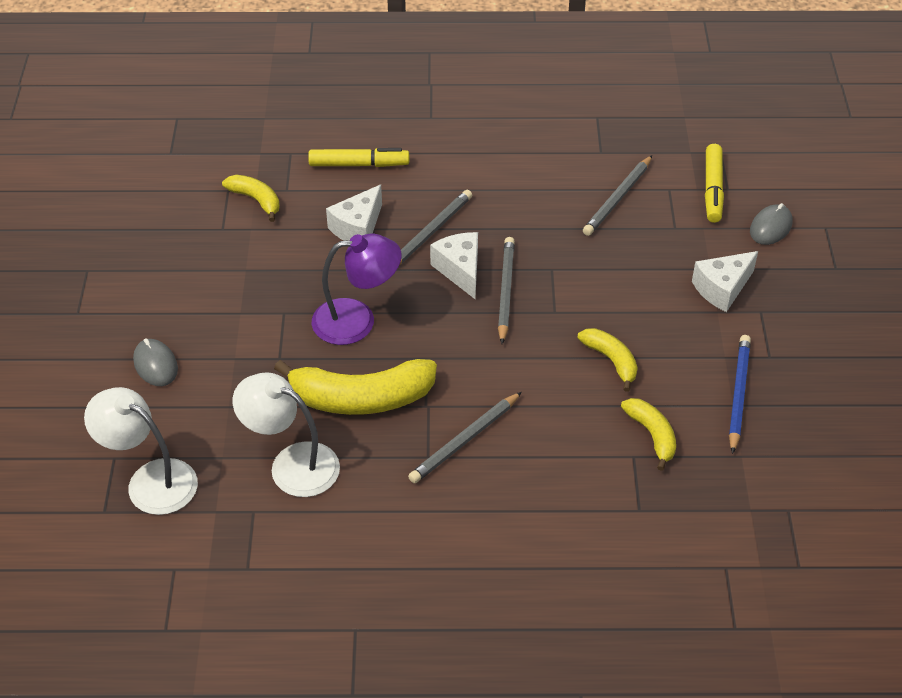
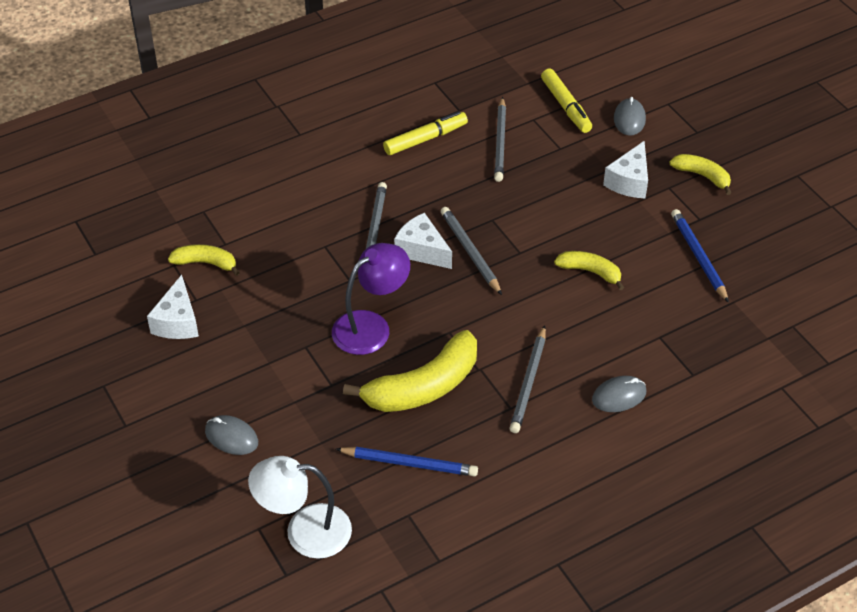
camera: 30 degrees left, 0 degrees up
white lamp [233,372,340,497] -> blue pencil [336,447,478,476]
yellow marker [308,148,409,167] -> yellow marker moved to [383,111,468,155]
white cheese [326,185,382,241] -> white cheese moved to [147,275,199,339]
yellow banana [621,398,676,471] -> yellow banana moved to [669,154,732,195]
none -> grey mouse [592,376,646,412]

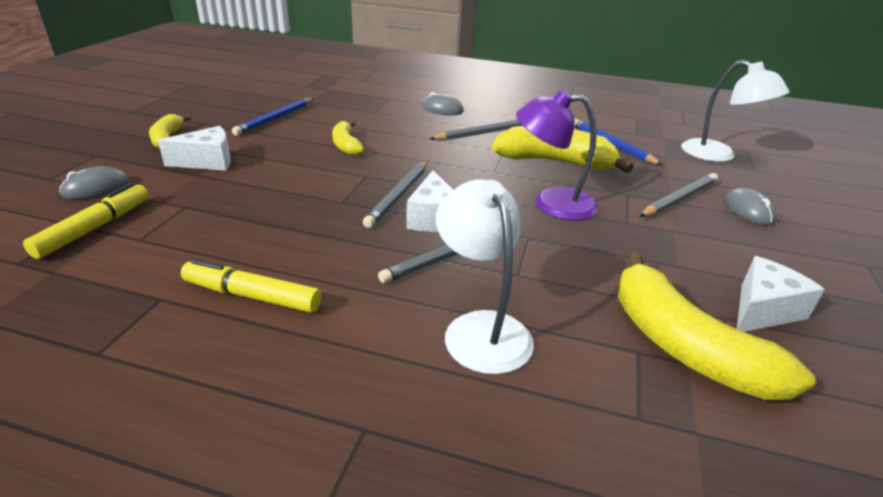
camera: 135 degrees left, 15 degrees down
yellow banana [168,244,240,276] -> yellow banana [618,252,815,400], size x1.84
grey pencil [494,97,506,182] -> grey pencil moved to [639,173,718,217]
none -> white lamp [436,179,534,374]

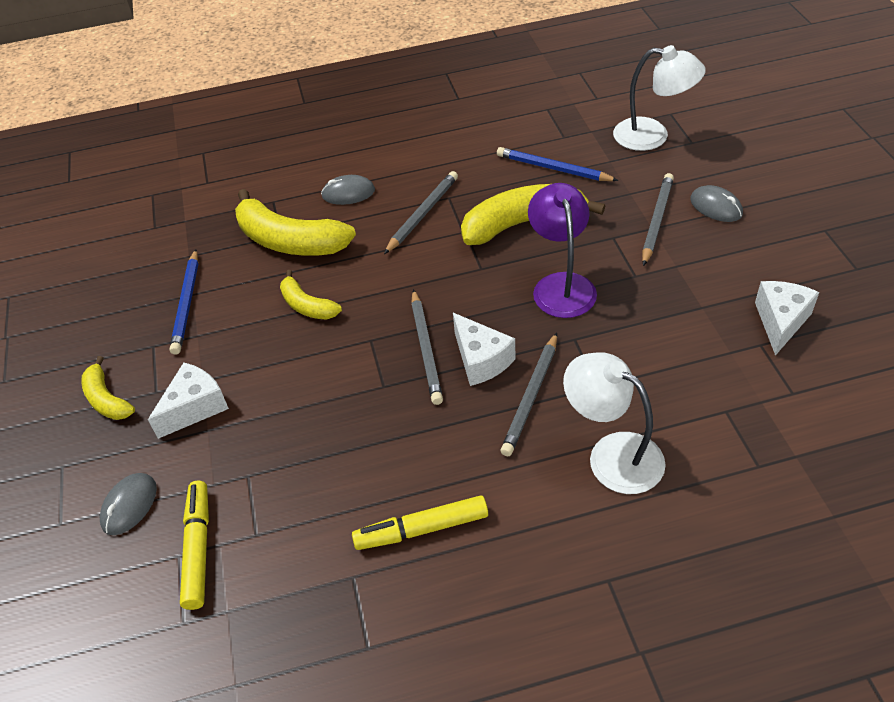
camera: 25 degrees left, 15 degrees up
purple lamp [516,90,598,221] -> purple lamp turned 105 degrees clockwise [528,183,597,318]
yellow banana [618,252,815,400] -> yellow banana moved to [235,189,356,256]

